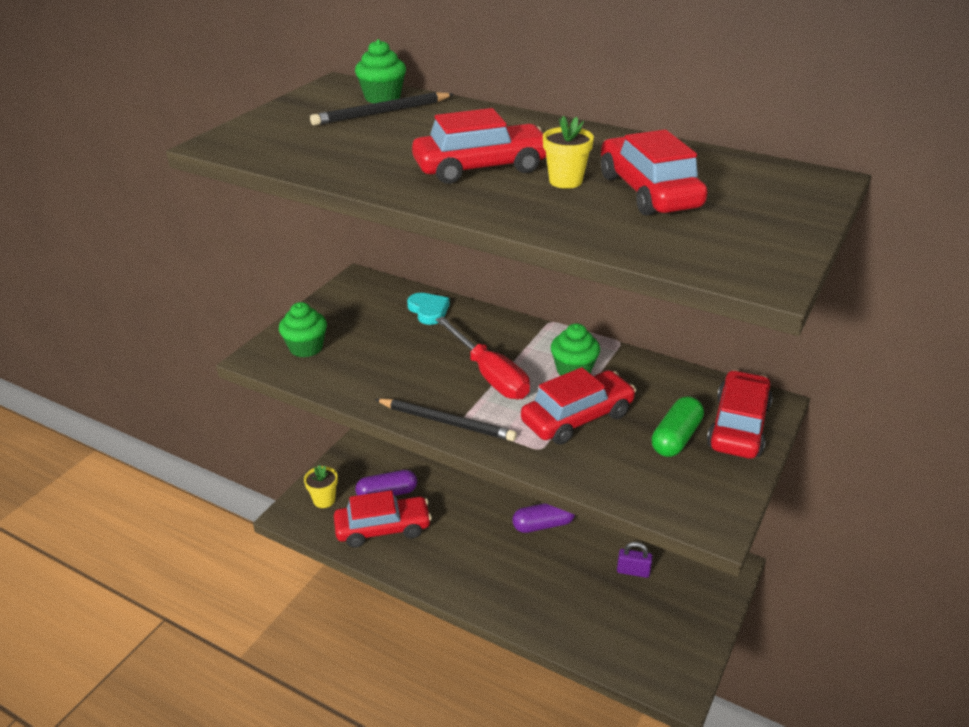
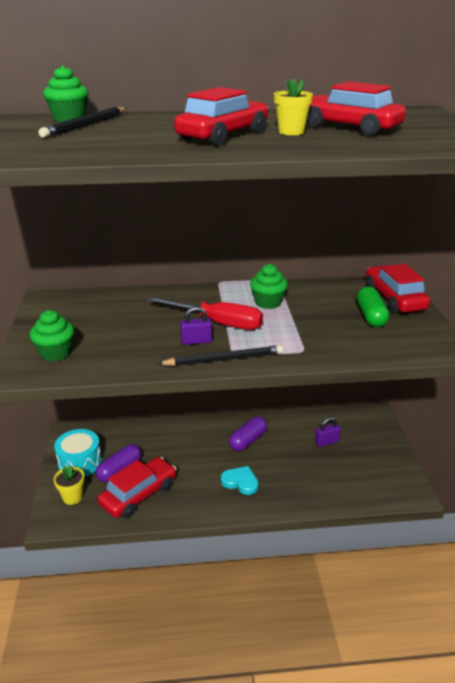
camera: 35 degrees left, 5 degrees down
turquoise heart [407,293,450,325] -> turquoise heart moved to [221,466,259,495]
red car [521,367,636,445] -> none
none -> turquoise drum [54,429,102,477]
none -> purple padlock [180,306,212,345]

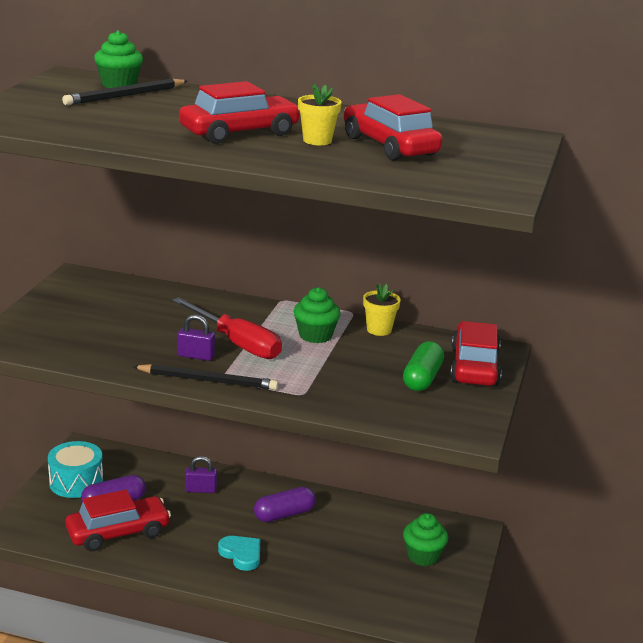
camera: 20 degrees right, 5 degrees down
green cupcake [29,310,74,361] -> green cupcake moved to [403,513,448,566]
yellow flower pot [54,465,85,505] -> yellow flower pot moved to [363,284,401,336]
purple padlock [315,417,341,447] -> purple padlock moved to [185,456,217,493]

